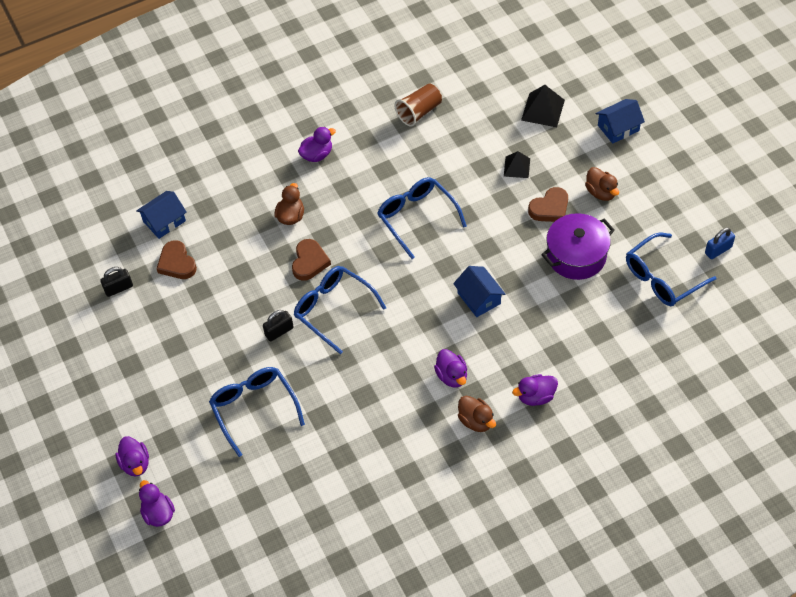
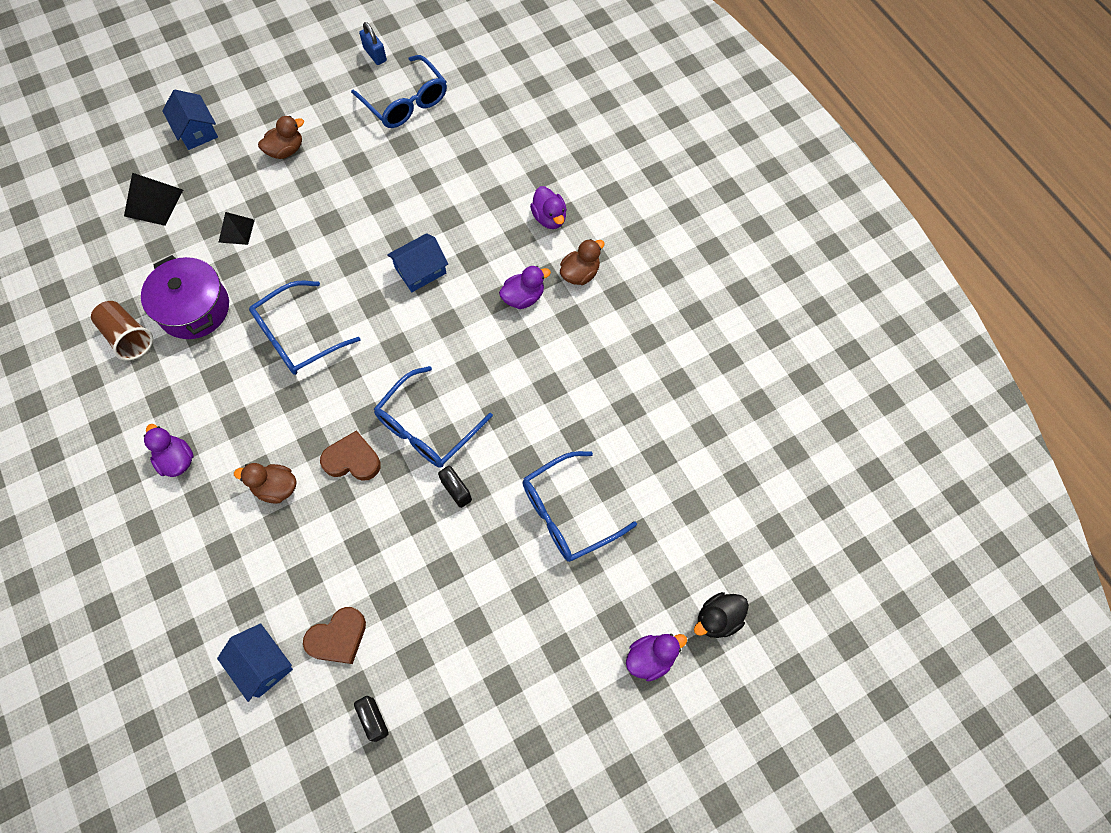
camera: 95 degrees left, 10 degrees up
purple duck [139,480,175,527] -> black duck [694,592,749,638]
brown heart [528,187,568,222] -> none
purple pot [541,213,615,280] -> purple pot moved to [141,255,229,339]

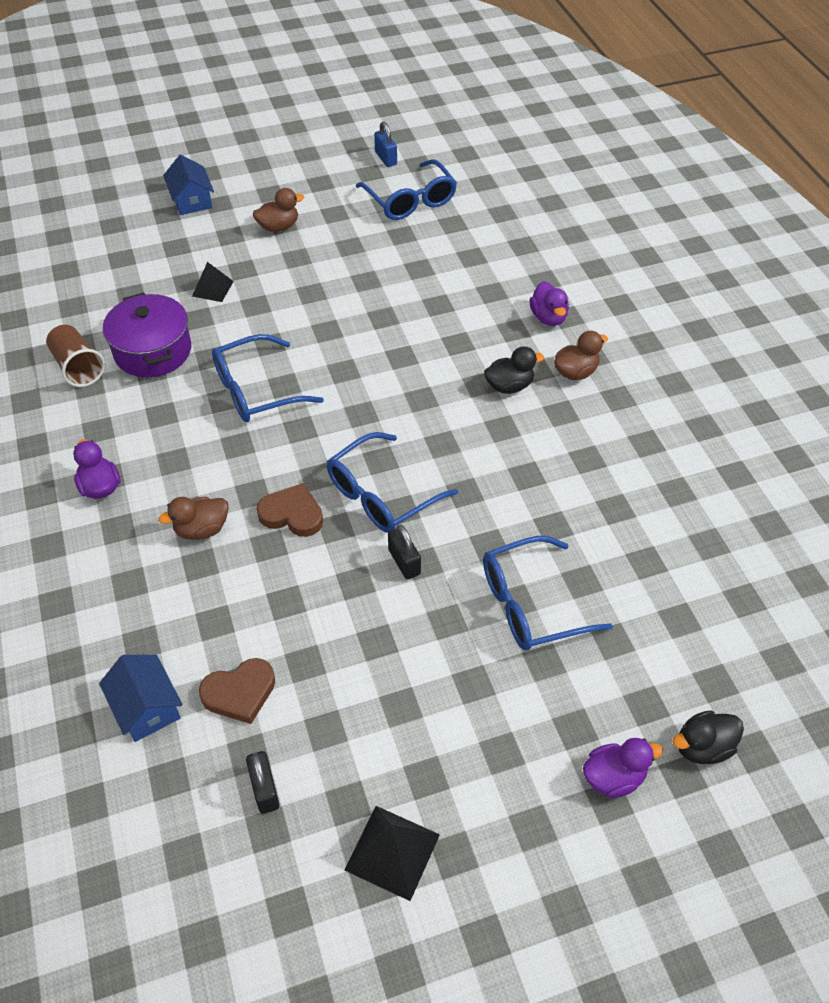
camera: 10 degrees right, 15 degrees down
black pyramid [124,173,183,226] -> black pyramid moved to [345,806,440,901]
brown duck [234,463,296,504] -> brown duck turned 45 degrees counterclockwise [158,497,229,540]
blue house [387,233,448,292] -> none
purple duck [499,266,551,309] -> black duck [484,346,544,394]

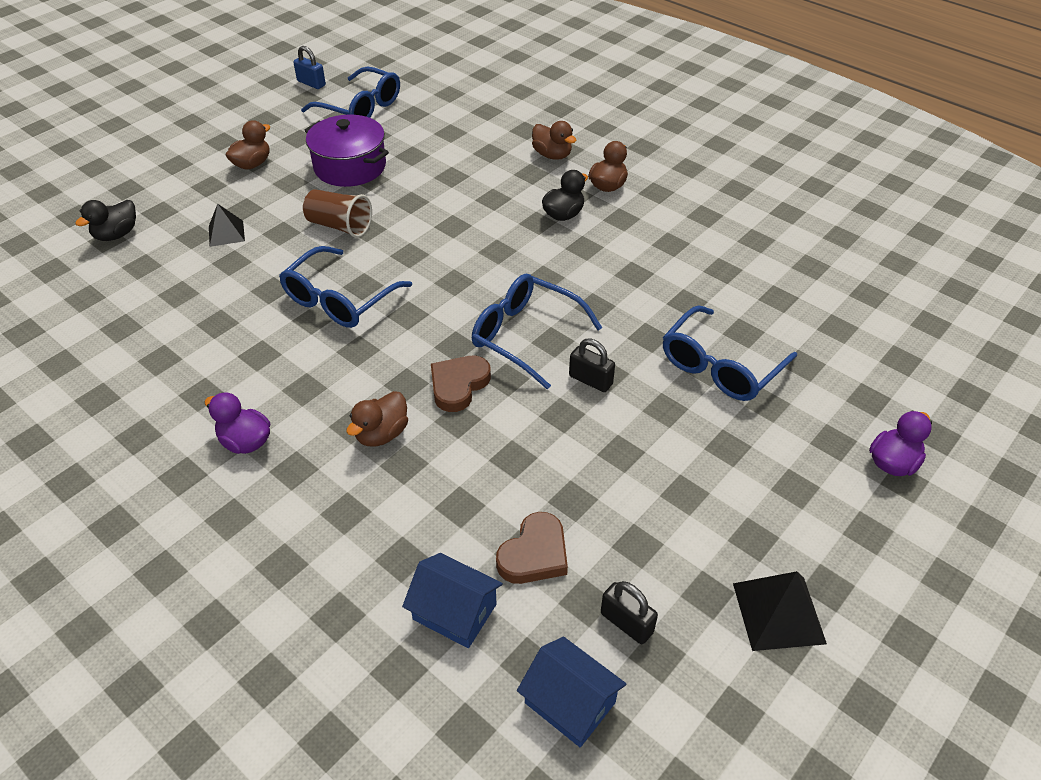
camera: 30 degrees left, 5 degrees down
brown cup [46,325,105,387] -> brown cup moved to [303,189,372,238]
purple pot [103,292,191,377] -> purple pot moved to [304,114,389,187]
blue house [163,155,214,215] -> blue house moved to [517,637,626,747]
brown heart [256,483,323,537] -> brown heart turned 45 degrees counterclockwise [431,356,491,412]
blue glasses [327,432,458,533] -> blue glasses turned 105 degrees clockwise [472,274,602,389]
purple duck [529,281,569,326] -> brown duck [532,121,577,160]
black duck [673,710,744,764] -> black duck moved to [75,200,136,241]

